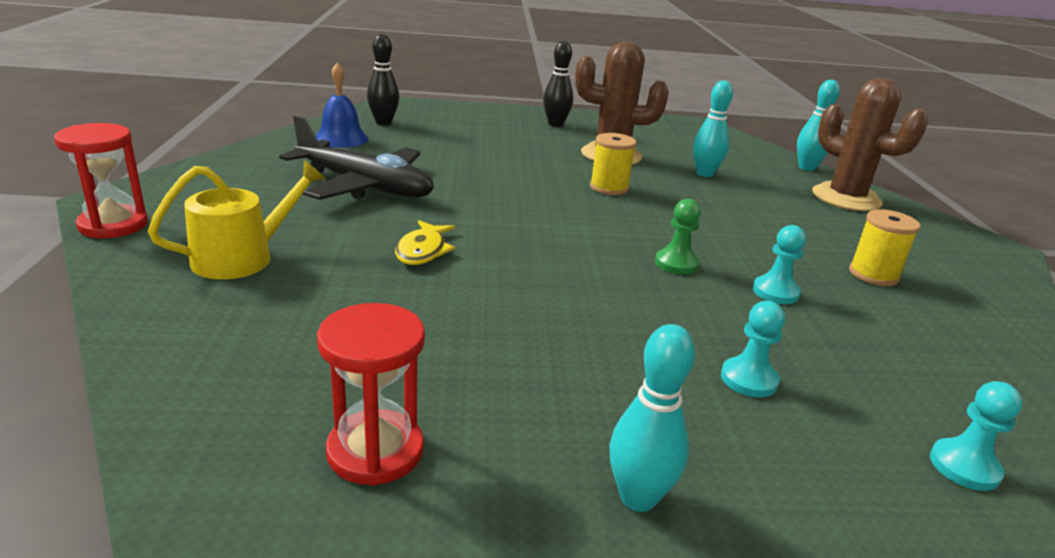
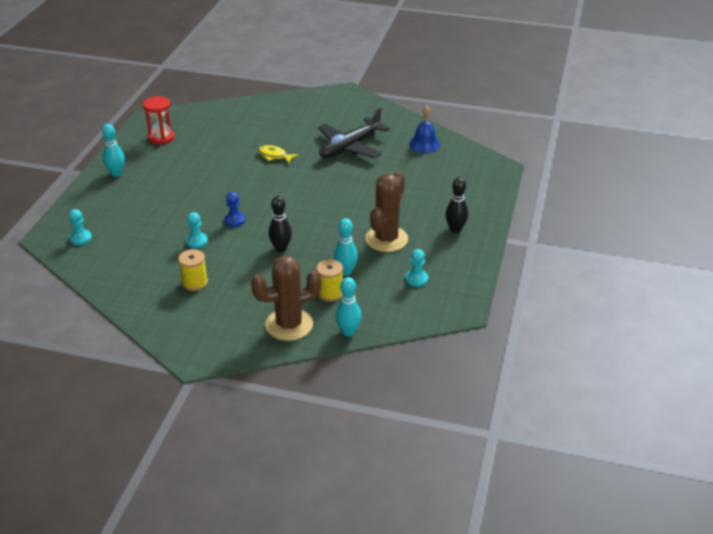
camera: 110 degrees right, 10 degrees up
red hourglass [54,123,148,239] -> none
yellow watering can [148,160,326,279] -> none
black bowling pin [367,34,399,125] -> black bowling pin moved to [268,196,292,252]
yellow spool [590,133,636,195] -> yellow spool moved to [316,259,343,302]
green pawn [655,199,701,275] -> blue pawn [224,192,245,227]
turquoise pawn [721,301,785,398] -> turquoise pawn moved to [405,249,428,287]

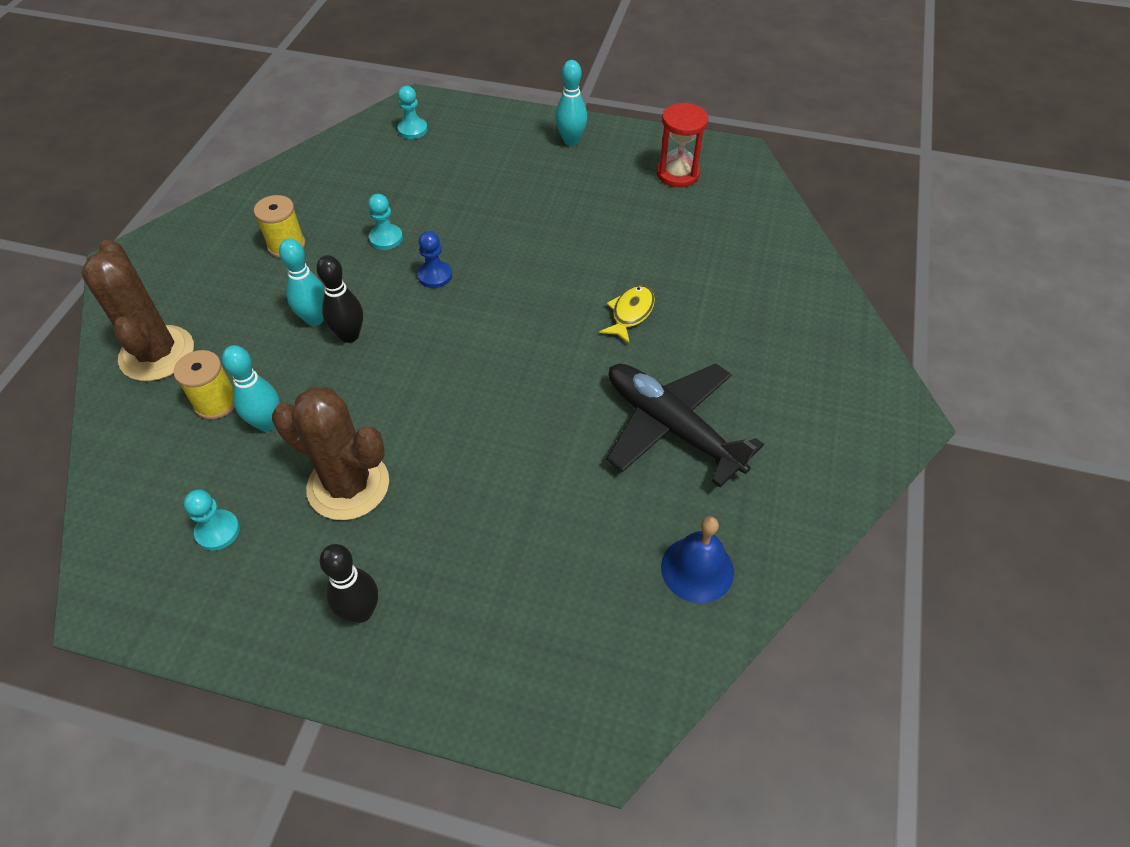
camera: 90 degrees right, 15 degrees up
turquoise bowling pin [335,277,361,337] -> turquoise bowling pin moved to [279,238,325,326]

